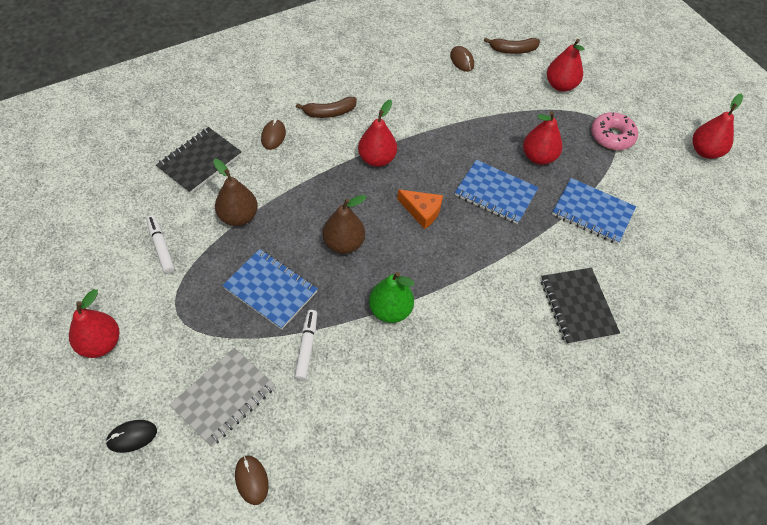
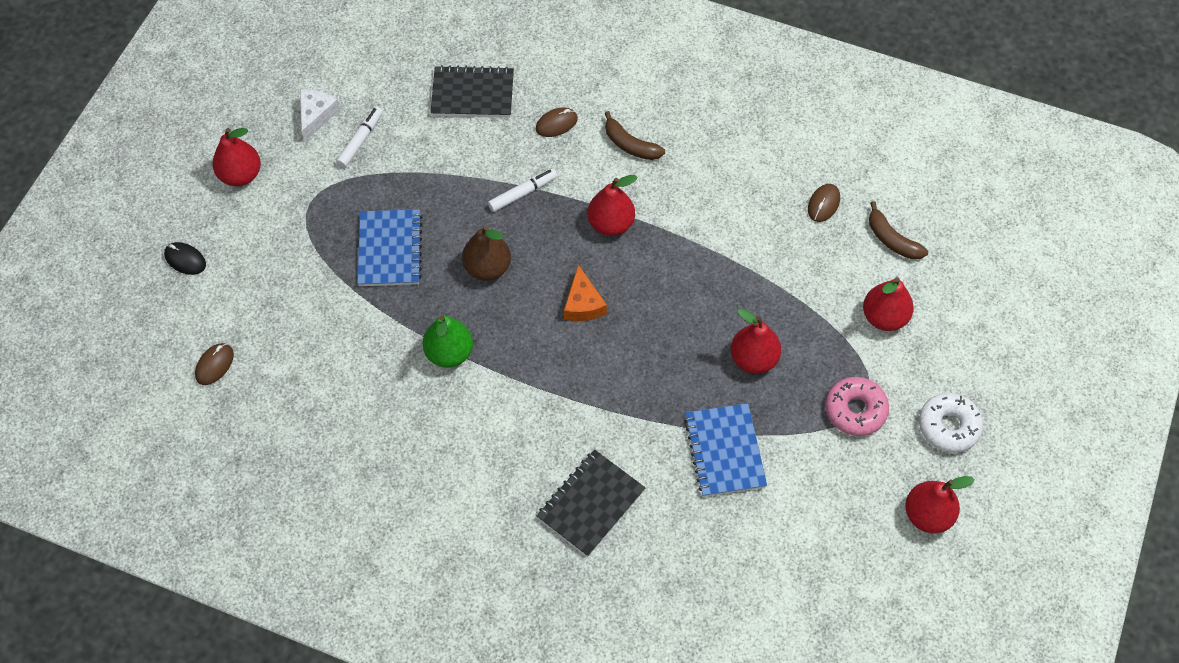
camera: 55 degrees right, 5 degrees up
grey notebook [170,348,275,447] -> none
brown pear [213,159,258,226] -> none
white marker [294,310,317,381] -> white marker moved to [488,168,557,212]
blue notebook [455,160,539,224] -> none
none -> white cheese [300,90,340,142]
none -> white donut [919,393,983,453]

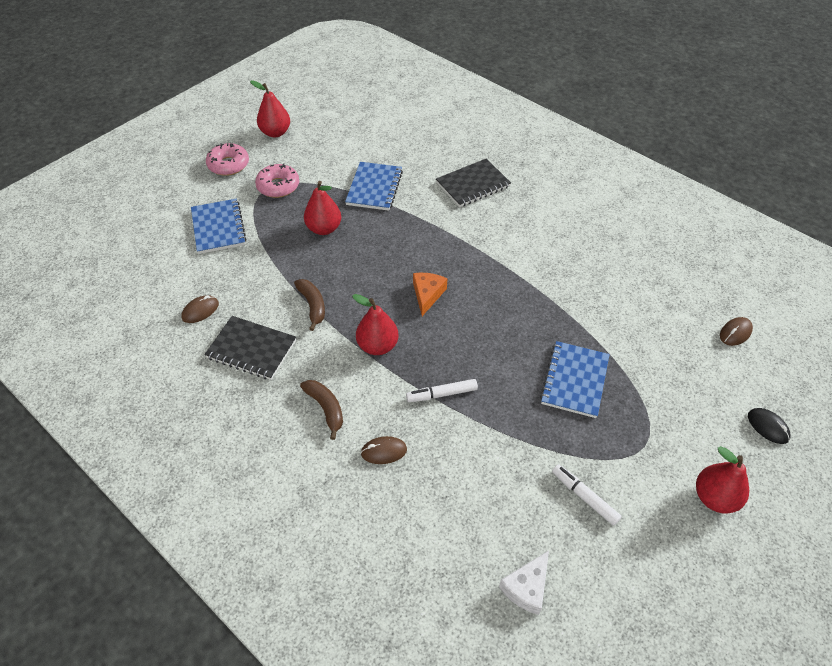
camera: 160 degrees left, 10 degrees down
white cheese [300,90,340,142] -> white cheese moved to [499,551,549,615]
white marker [336,106,383,168] -> white marker turned 90 degrees clockwise [552,464,622,526]
green pear [423,315,473,368] -> none
black notebook [430,65,514,118] -> black notebook moved to [204,316,296,380]
brown pear [462,225,511,281] -> none
red pear [863,277,914,331] -> blue notebook [191,199,246,254]
brown banana [869,201,928,260] -> brown banana moved to [294,279,325,331]
white donut [919,393,983,453] -> pink donut [206,143,249,176]

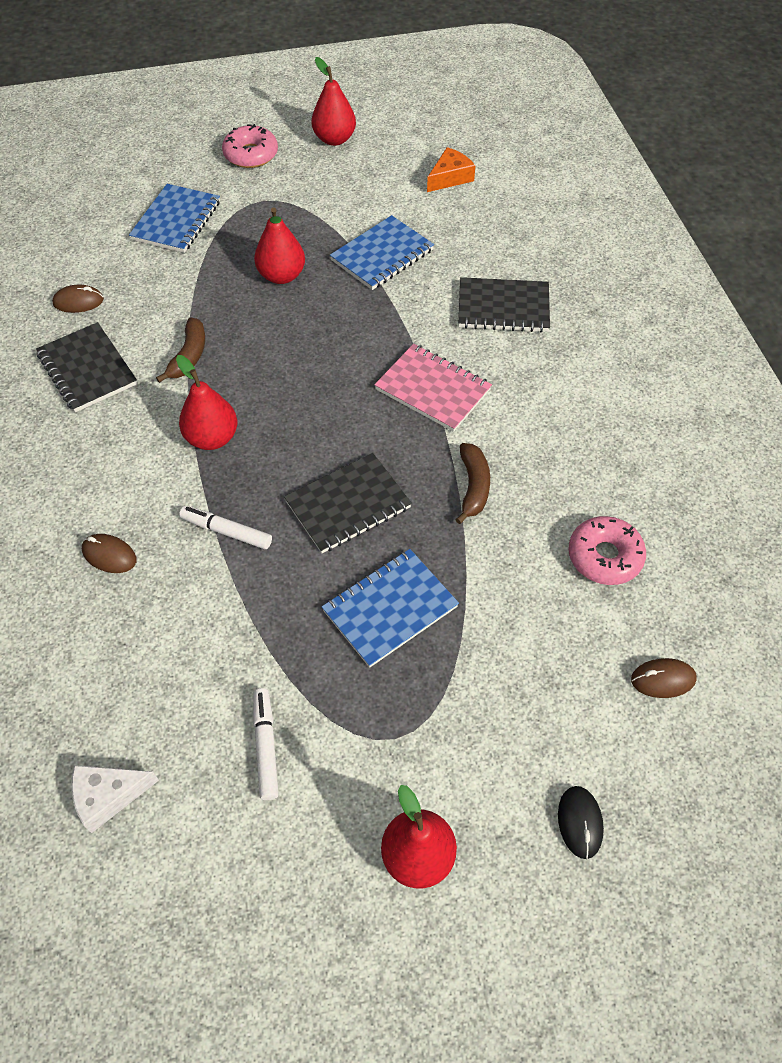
camera: 35 degrees right, 5 degrees up
pink donut [255,163,299,198] -> pink donut moved to [568,516,646,585]
brown banana [300,380,343,440] -> brown banana moved to [456,443,490,524]
orange cheese [413,273,447,316] -> orange cheese moved to [427,147,475,192]
none -> black notebook [284,453,412,553]
none -> pink notebook [374,344,492,432]

